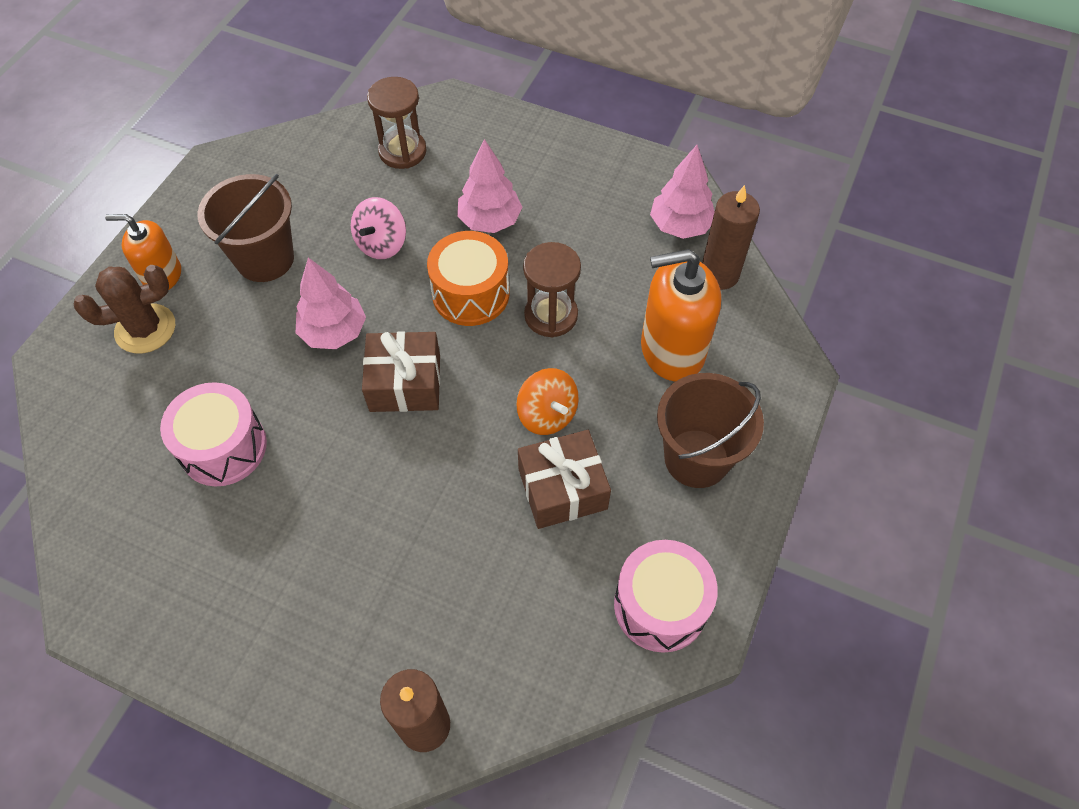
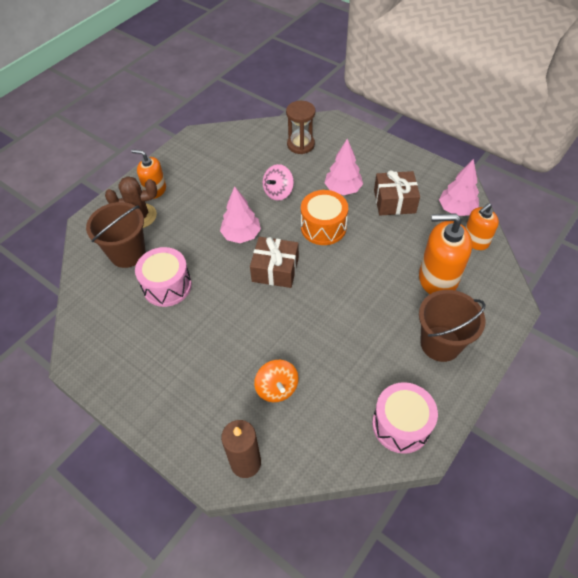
camera: 15 degrees right, 5 degrees down
brown bucket [198,174,294,282] -> brown bucket moved to [86,202,146,268]
orange spinning top [516,368,579,435] -> orange spinning top moved to [254,360,299,402]
brown gift [518,430,611,529] -> brown gift moved to [374,170,420,215]
brown hourglass [523,242,581,338] -> none
brown candle [702,185,760,290] -> orange soap dispenser [465,203,499,250]

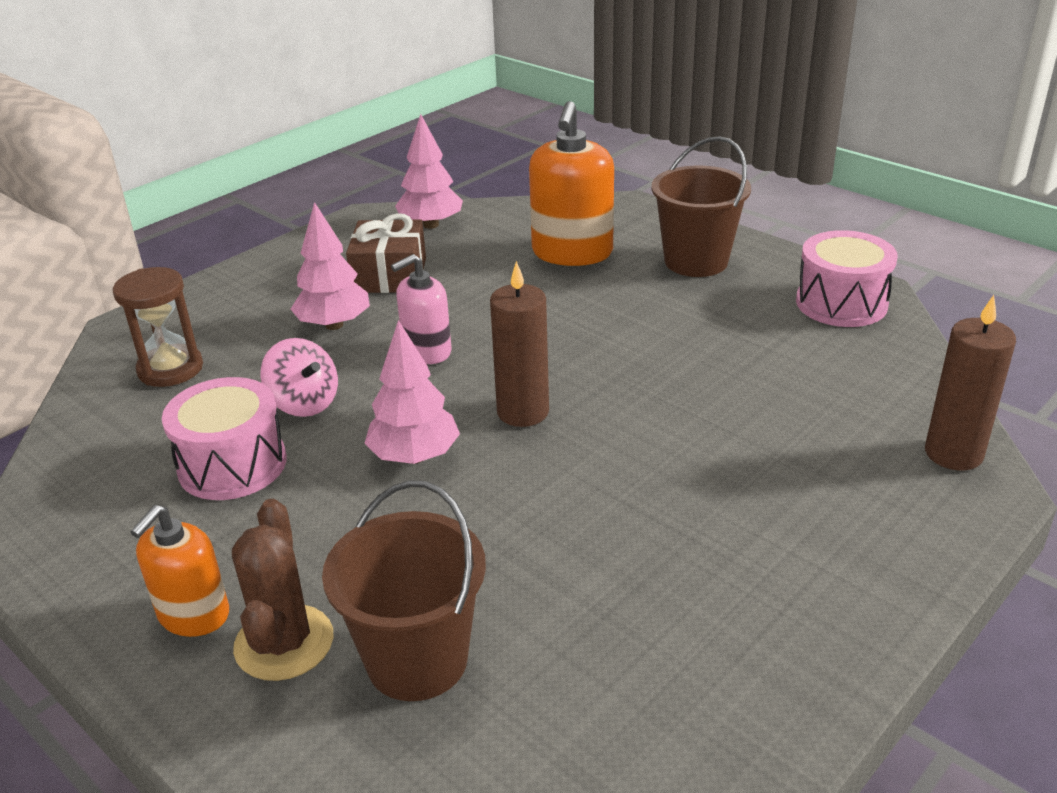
camera: 85 degrees left, 20 degrees down
pink drum [135,247,192,307] -> pink drum moved to [162,377,287,500]
brown gift [250,237,299,288] -> brown candle [490,261,549,427]
orange spinning top [254,360,299,402] -> none
orange drum [301,190,348,245] -> pink soap dispenser [391,254,452,364]
orange soap dispenser [465,203,499,250] -> none

